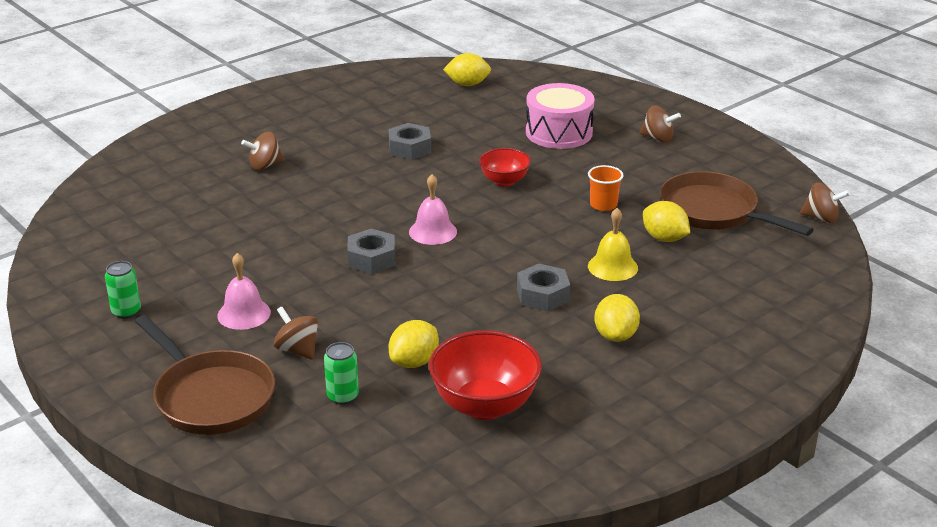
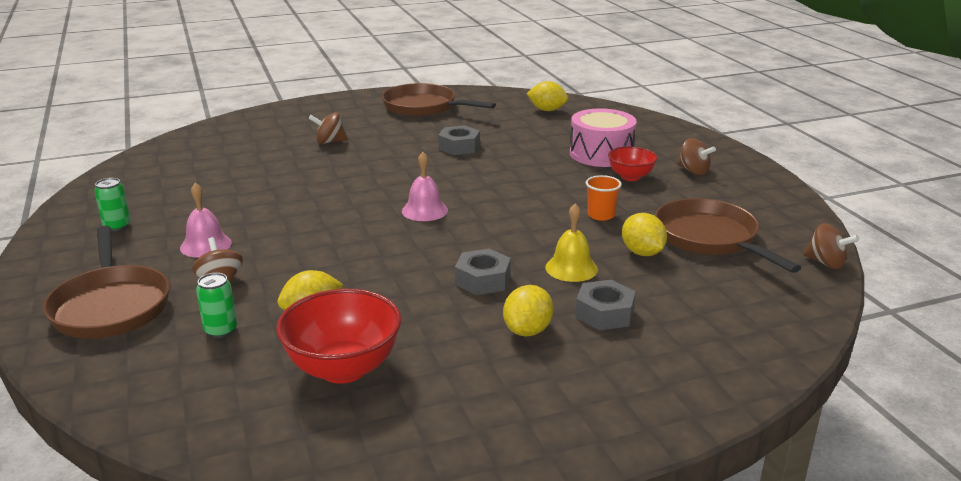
camera: 20 degrees right, 5 degrees down
grey nut [347,228,395,274] -> grey nut moved to [575,280,636,331]
red bowl [479,148,531,187] -> red bowl moved to [608,146,658,181]
none -> brown pan [382,83,496,117]

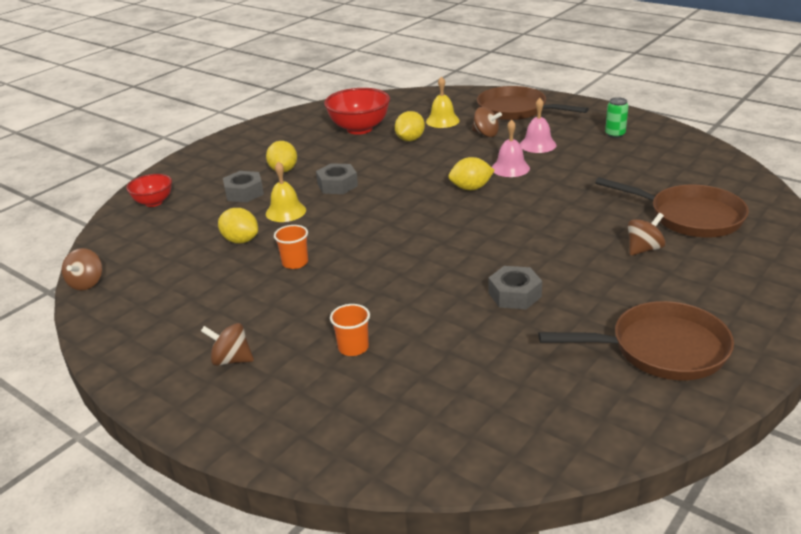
camera: 150 degrees right, 5 degrees up
green can [196,273,237,338] -> yellow bell [426,76,460,128]
pink bell [402,152,448,221] -> pink bell moved to [492,119,530,177]
yellow lemon [527,81,568,111] -> yellow lemon moved to [448,157,495,190]
pink drum [570,108,637,167] -> orange cup [330,304,370,356]
red bowl [608,146,658,181] -> red bowl moved to [126,174,172,207]
brown pan [655,198,801,273] -> brown pan moved to [595,177,749,238]
brown spinning top [803,223,859,269] -> brown spinning top turned 90 degrees counterclockwise [62,248,102,290]

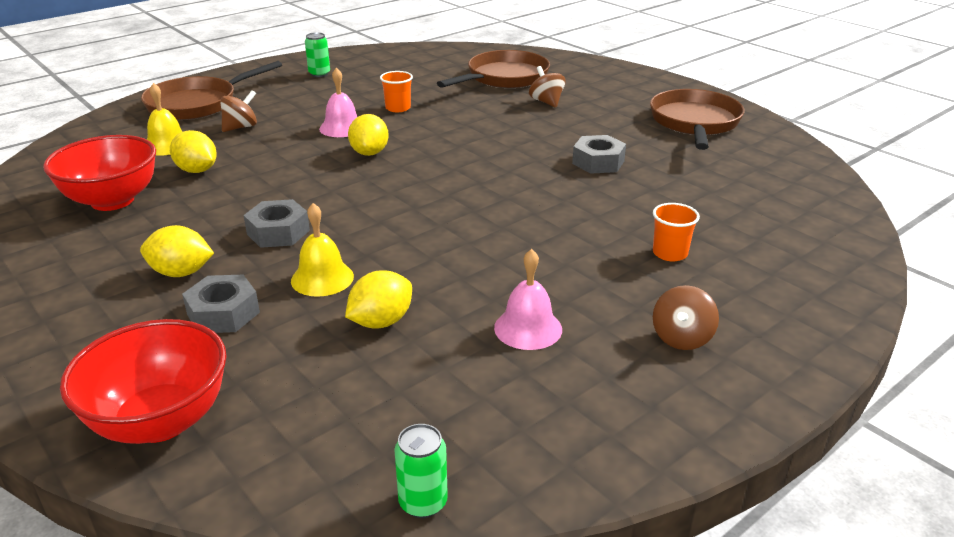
camera: 80 degrees left, 0 degrees up
brown spinning top [62,248,102,290] -> green can [394,424,448,518]
red bowl [126,174,172,207] -> red bowl [60,319,227,444], size x1.69
orange cup [274,225,308,269] -> orange cup moved to [380,71,413,112]
pink bell [520,98,556,153] -> pink bell moved to [494,249,562,350]

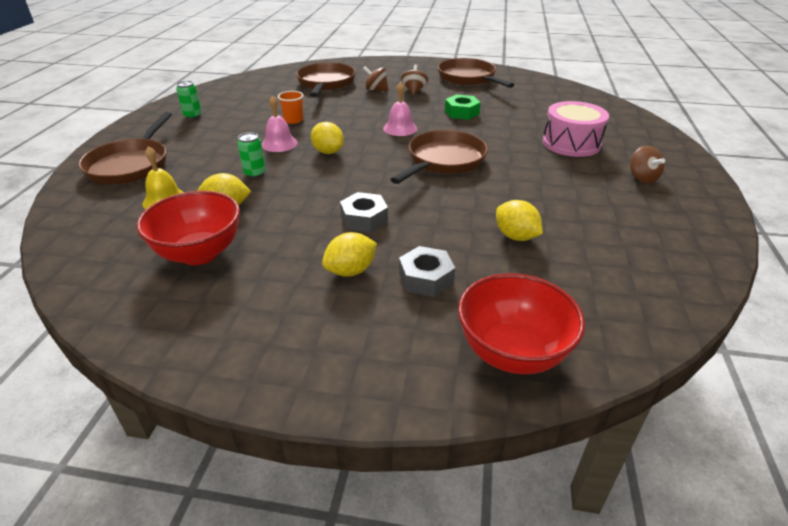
camera: 40 degrees left, 5 degrees up
brown spinning top [220,90,257,132] -> brown spinning top moved to [401,64,428,95]
yellow bell [291,203,354,297] -> none
yellow lemon [345,270,412,329] -> yellow lemon turned 45 degrees counterclockwise [496,200,543,241]
green can [394,424,448,518] -> green can moved to [238,133,266,178]
pink bell [494,249,562,350] -> pink bell moved to [383,82,417,136]
grey nut [572,135,626,174] -> green nut [445,94,481,120]
orange cup [653,203,700,262] -> pink drum [543,101,609,157]
none -> brown pan [390,130,488,184]

